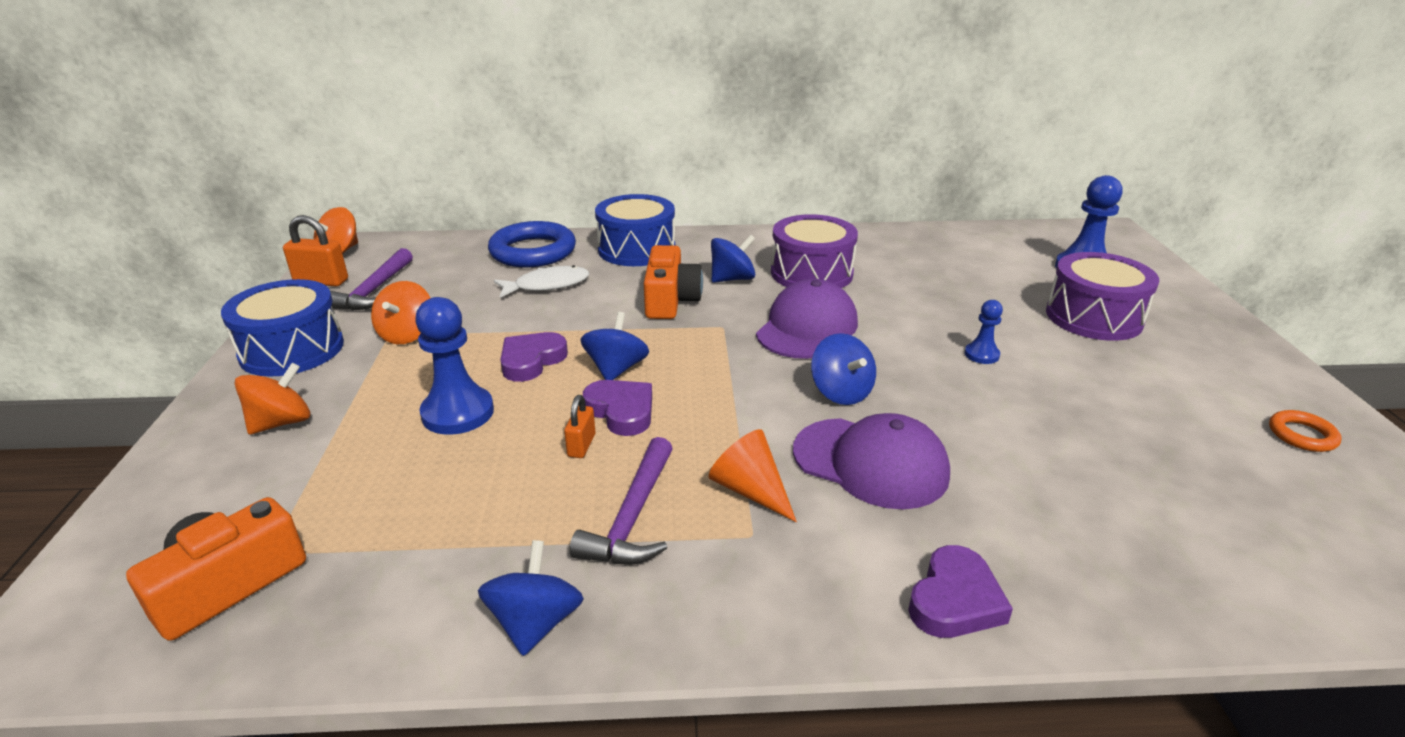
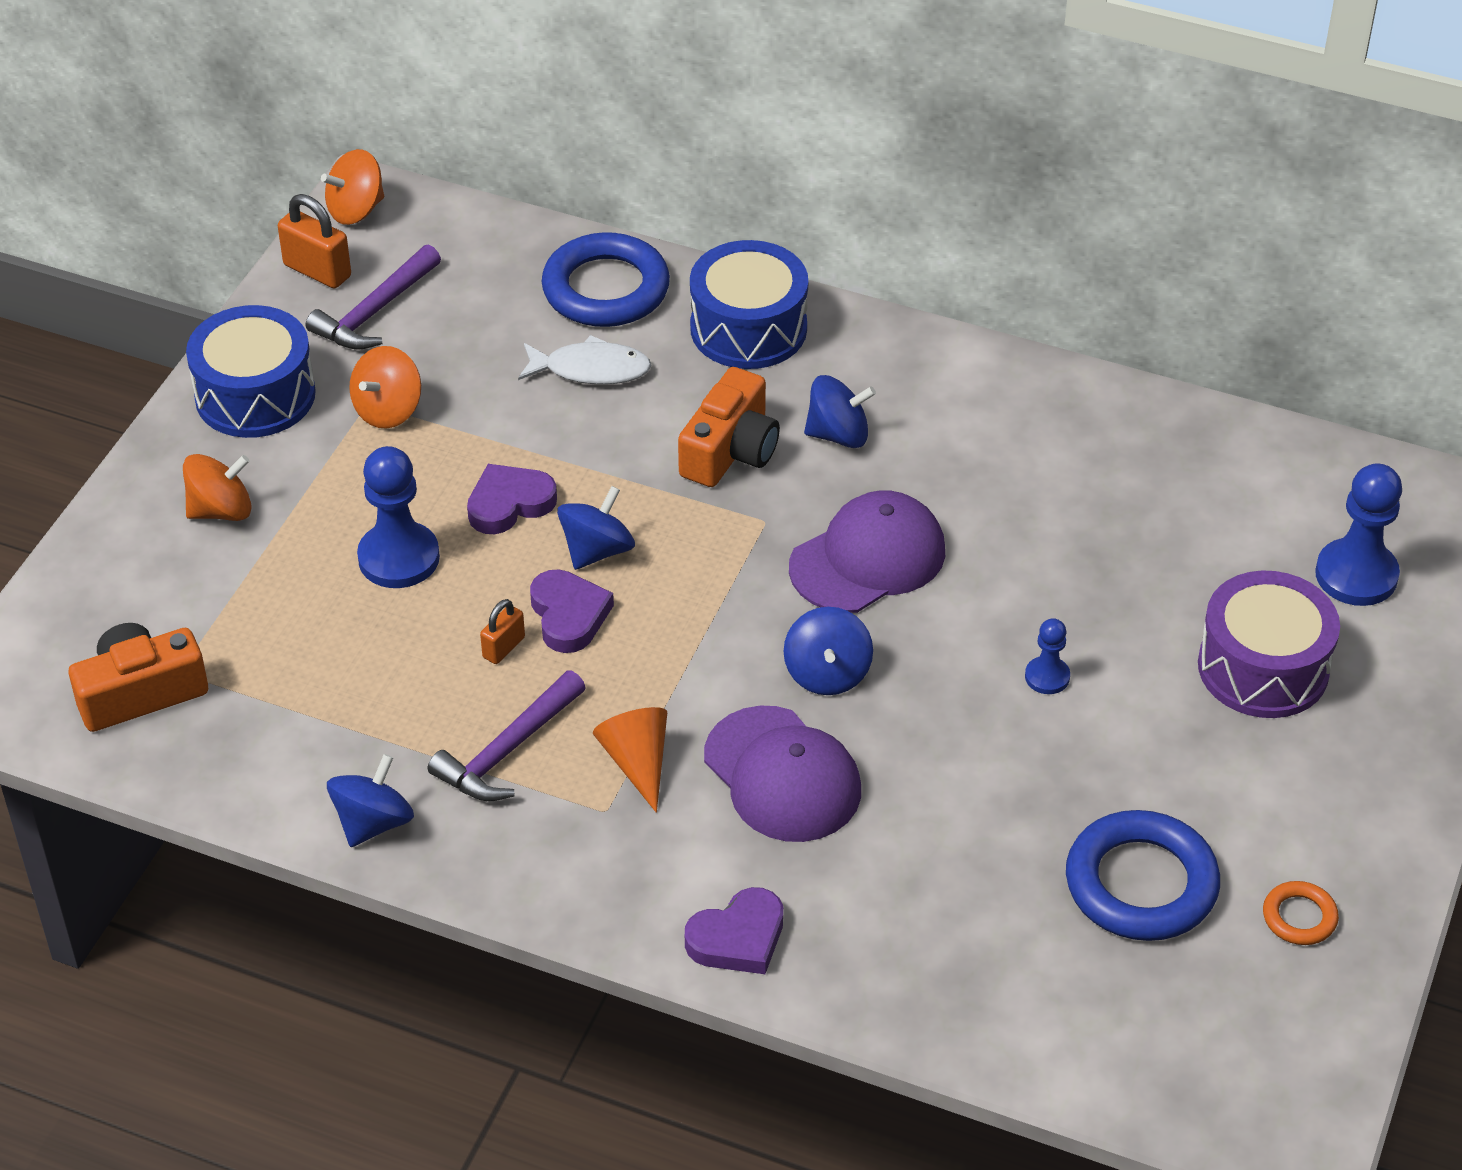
camera: 25 degrees right, 15 degrees up
purple drum [771,214,858,288] -> none
none -> blue ring [1066,810,1220,941]

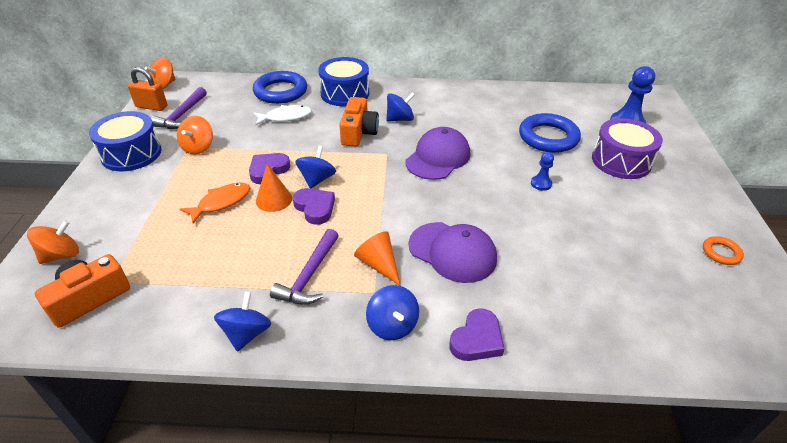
camera: 20 degrees left, 5 degrees down
orange spinning top [183,454,251,521] -> orange spinning top moved to [27,220,79,264]
blue pawn [357,446,440,588] -> orange fish [180,183,250,224]
orange padlock [480,599,525,664] -> none
blue spinning top [784,607,873,695] -> blue spinning top moved to [366,285,419,340]
blue ring [1066,810,1220,941] -> blue ring moved to [519,113,581,153]
none -> orange cone [256,164,292,212]

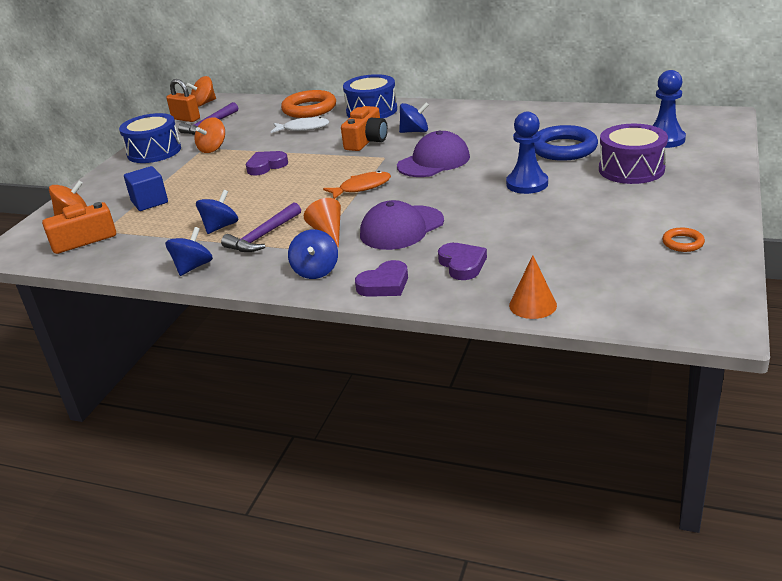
camera: 20 degrees right, 10 degrees down
orange fish [180,183,250,224] -> orange fish moved to [323,171,391,199]
blue ring [253,71,307,104] -> orange ring [281,90,336,118]
orange cone [256,164,292,212] -> orange cone moved to [509,255,557,319]
purple heart [293,188,335,225] -> purple heart moved to [438,243,487,280]
blue spinning top [295,146,336,189] -> blue spinning top moved to [196,190,238,234]
purple cap [408,222,497,283] -> purple cap turned 90 degrees clockwise [360,200,444,250]
blue pawn [531,152,554,191] -> blue pawn [506,112,548,194], size x1.88
none -> blue cube [124,166,168,211]

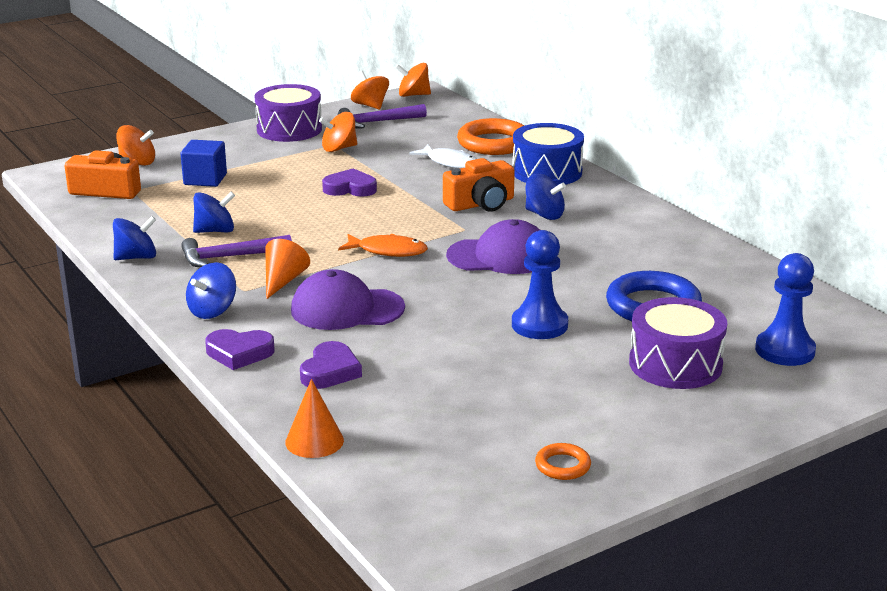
camera: 35 degrees right, 5 degrees down
blue drum [119,113,181,163] -> purple drum [255,84,322,142]
orange padlock [166,79,200,122] -> orange spinning top [351,71,389,110]

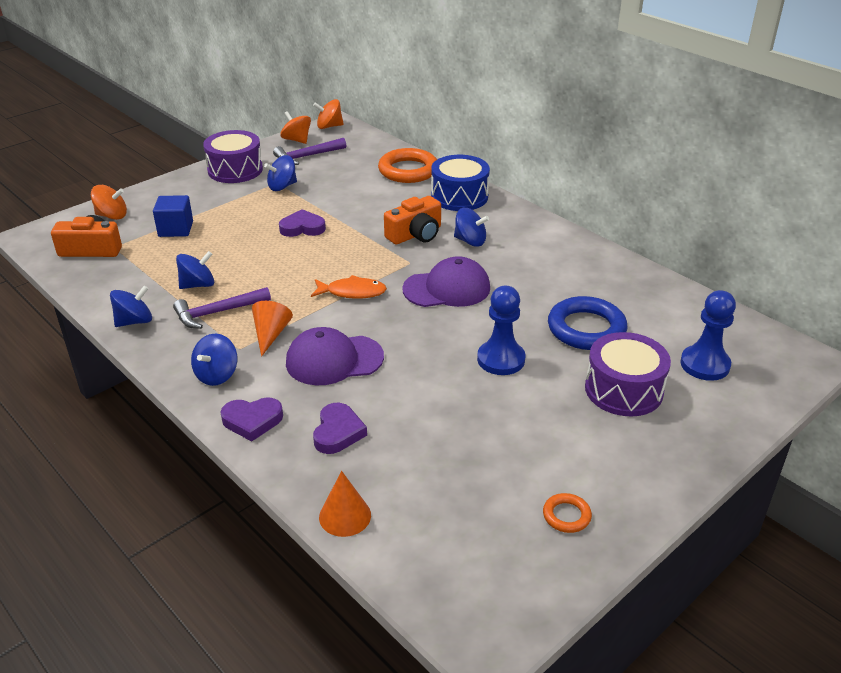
camera: 10 degrees left, 10 degrees up
orange spinning top [319,112,357,152] -> blue spinning top [264,155,297,191]
white fish [409,144,477,169] -> none

